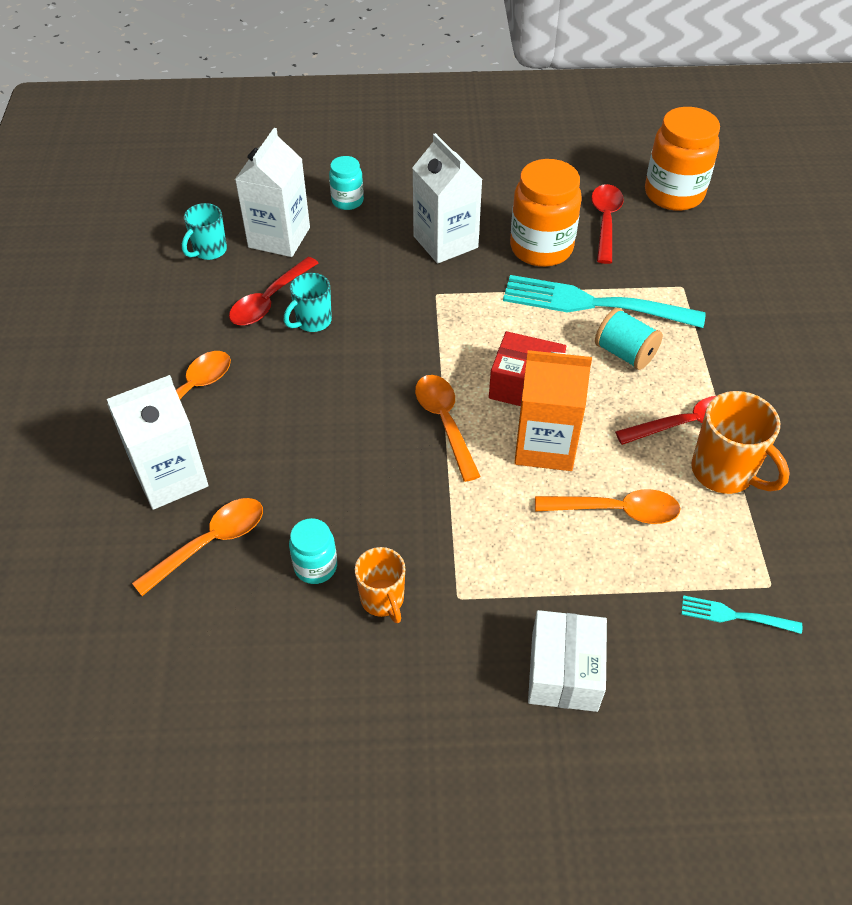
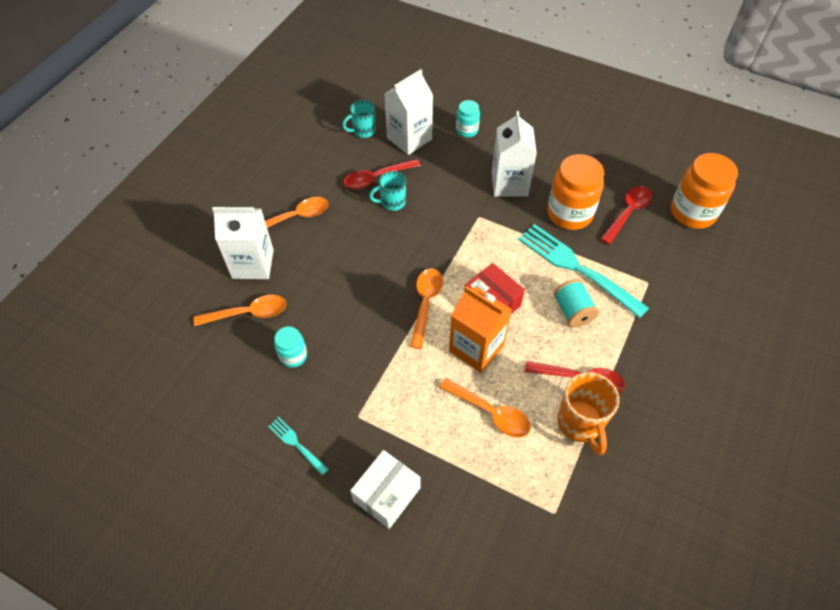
camera: 30 degrees right, 5 degrees up
orange mug [355,547,405,623] -> none
turquoise fork [681,595,802,634] -> turquoise fork moved to [268,417,329,476]

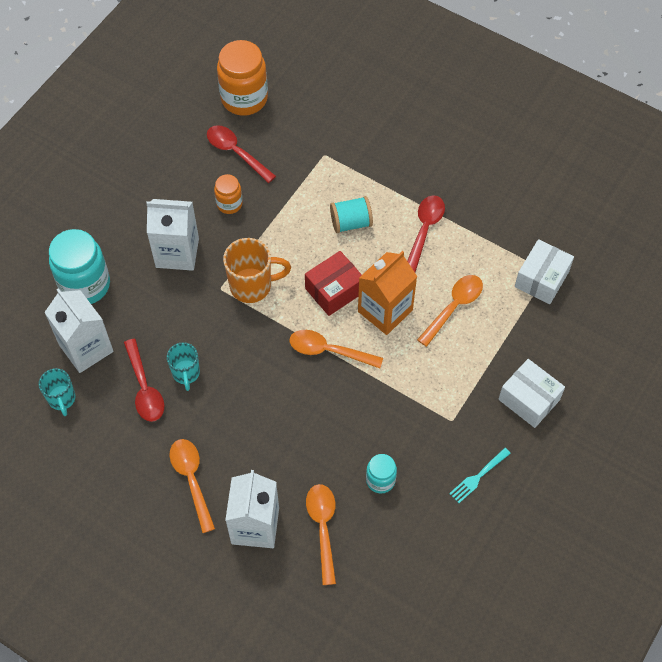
camera: 85 degrees left, 5 degrees up
turquoise jar [456,100,480,137] -> turquoise jar [49,229,110,304], size x1.89
turquoise fork [518,224,649,318] -> none
orange jar [547,154,604,230] -> orange jar [214,174,243,214], size x0.53
orange mug [557,372,619,455] -> orange mug moved to [223,238,291,303]
none -> white box [515,239,574,304]

